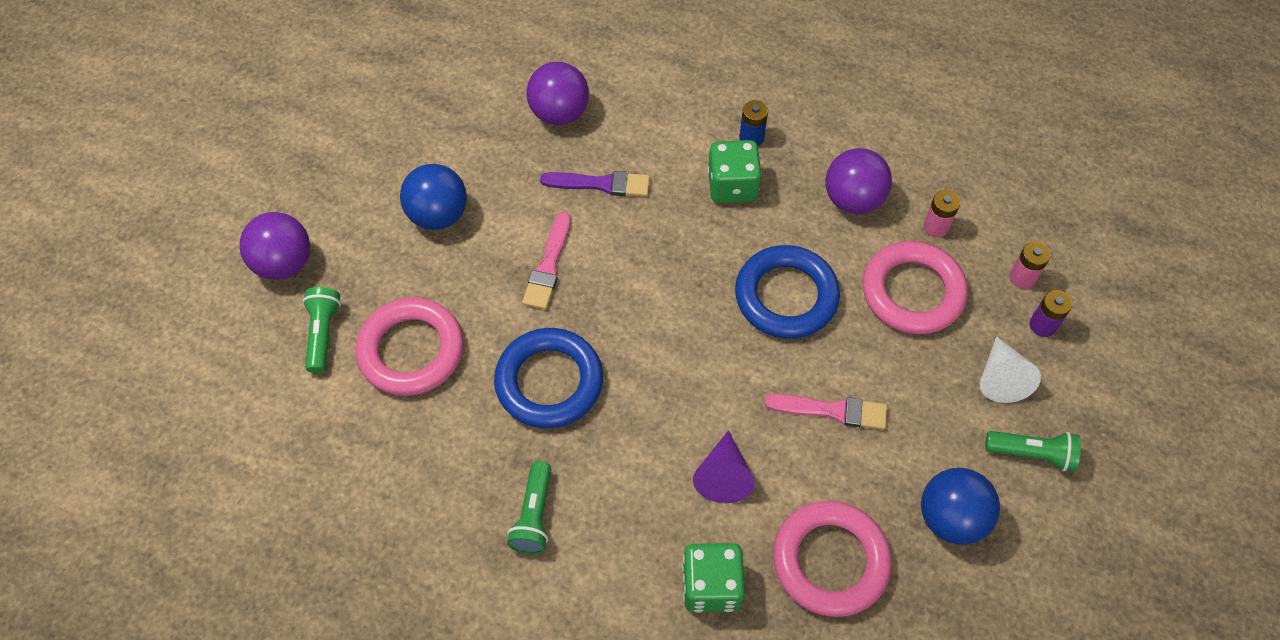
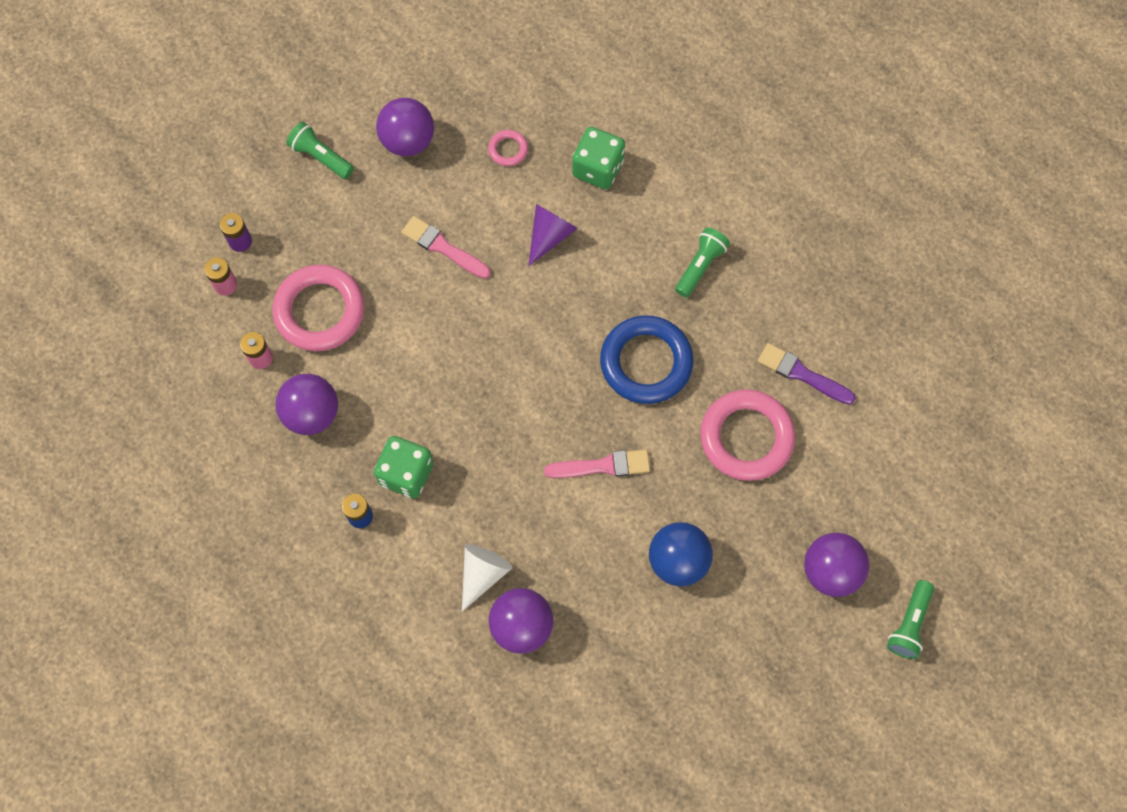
camera: 155 degrees left, 10 degrees up
green flashlight [303,287,341,373] -> green flashlight moved to [887,580,934,659]
pink brush [522,212,571,310] -> pink brush turned 45 degrees clockwise [544,449,650,478]
purple brush [540,171,650,197] -> purple brush moved to [758,343,856,405]
blue ring [735,245,840,339] -> none
pink ring [773,501,892,617] -> pink ring [488,130,528,166], size x0.45
blue ball [921,468,1000,544] -> purple ball [376,98,434,156]
white cone [980,336,1041,403] -> white cone moved to [462,544,512,612]

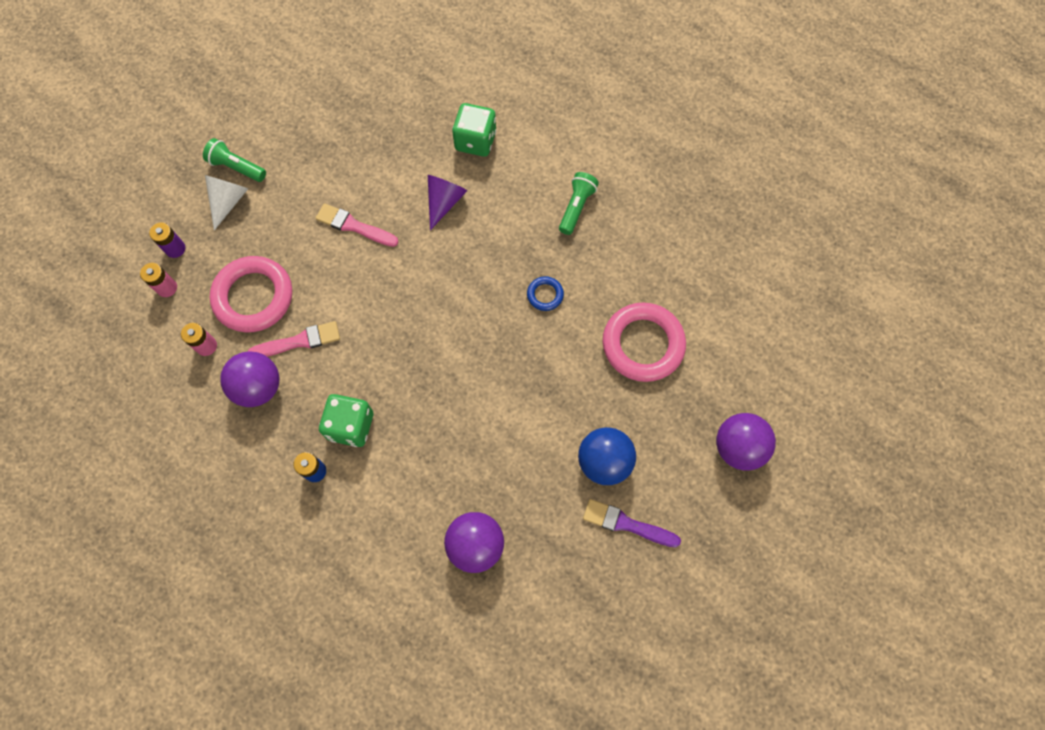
camera: 10 degrees left, 0 degrees up
purple ball [376,98,434,156] -> none
white cone [462,544,512,612] -> white cone moved to [205,175,248,231]
pink ring [488,130,528,166] -> none
pink brush [544,449,650,478] -> pink brush moved to [248,321,340,357]
blue ring [600,315,693,404] -> blue ring [527,276,564,311], size x0.45
purple brush [758,343,856,405] -> purple brush moved to [583,499,681,547]
green flashlight [887,580,934,659] -> none

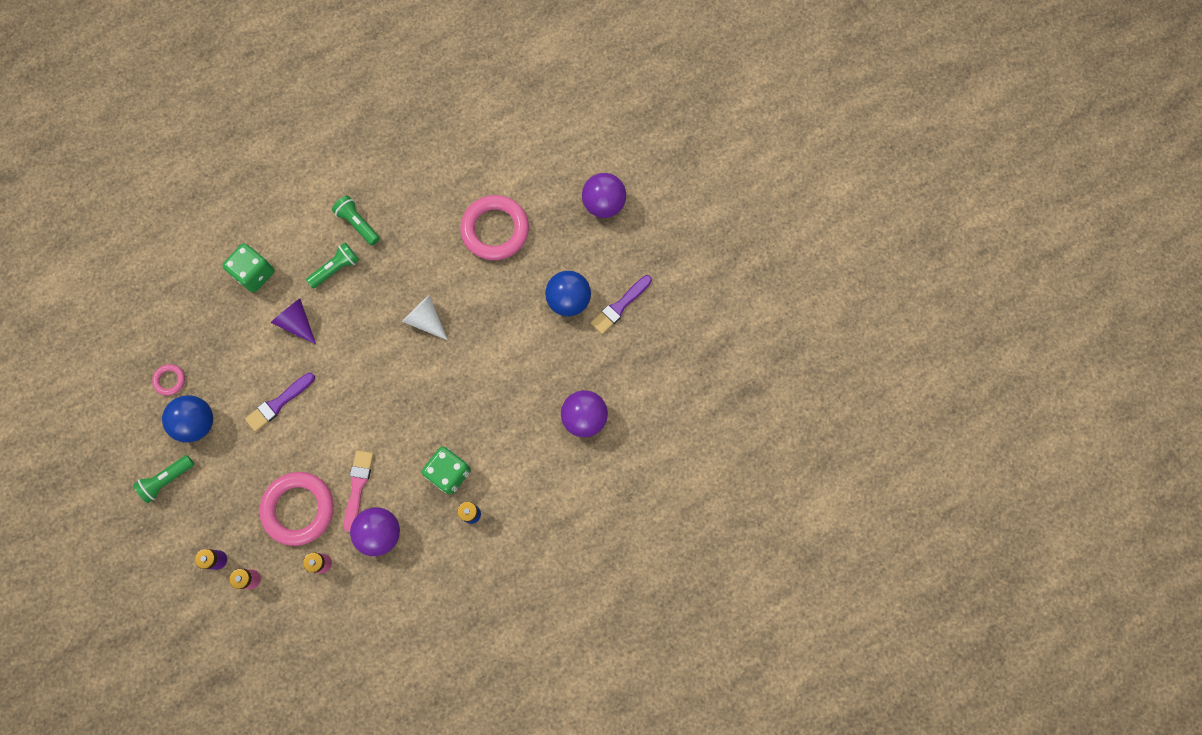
camera: 65 degrees left, 5 degrees up
white cone [205,175,248,231] -> white cone moved to [402,295,448,340]
pink brush [315,203,399,247] -> purple brush [245,373,315,432]
blue ring [527,276,564,311] -> none
none -> pink ring [152,364,185,396]
none -> blue ball [162,395,213,443]
none -> green flashlight [306,242,359,288]

